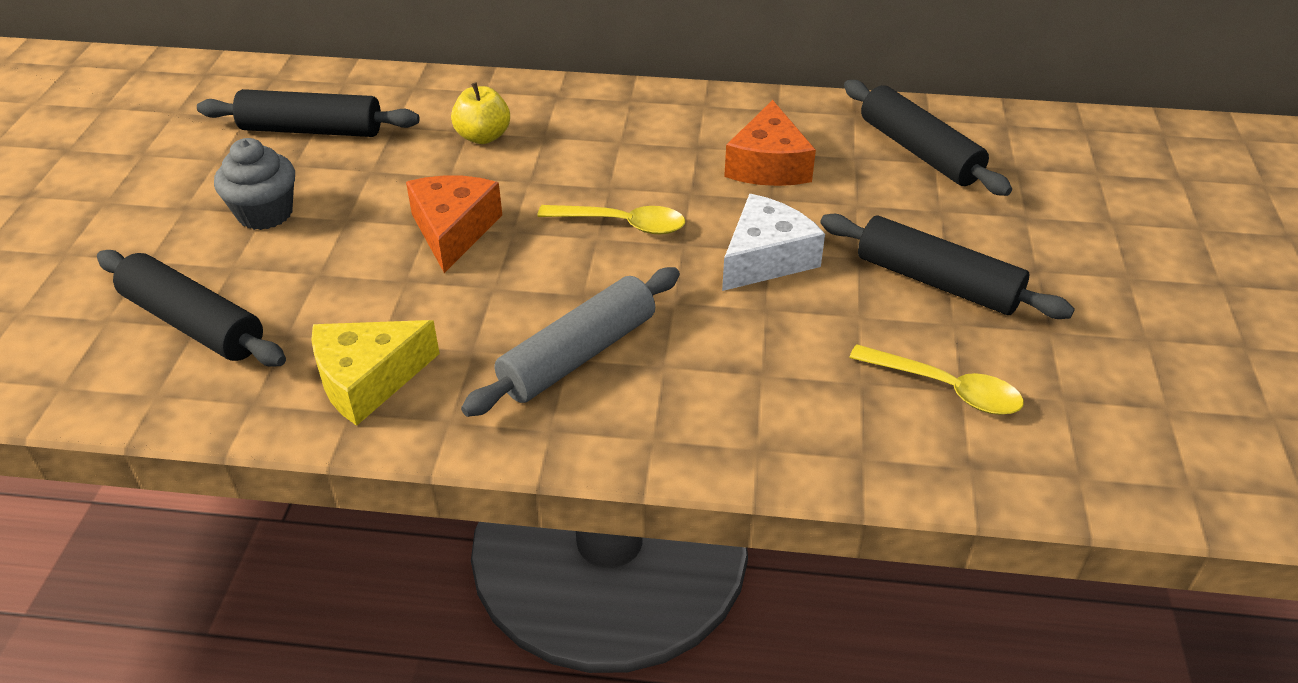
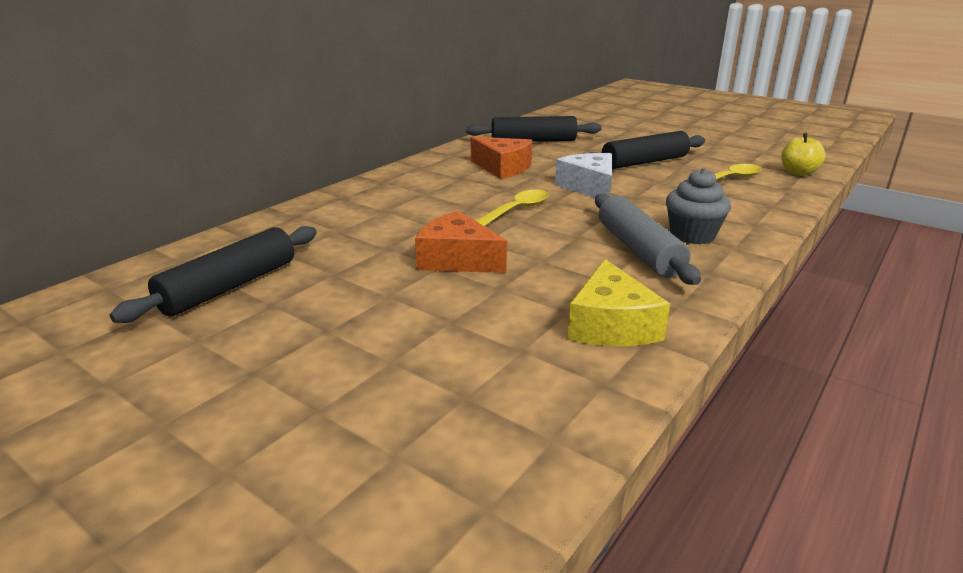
camera: 60 degrees left, 15 degrees down
black rolling pin [97,250,286,367] -> none
grey cupcake [214,138,295,230] -> grey cupcake moved to [666,168,731,244]
yellow apple [451,82,510,144] -> yellow apple moved to [781,133,826,176]

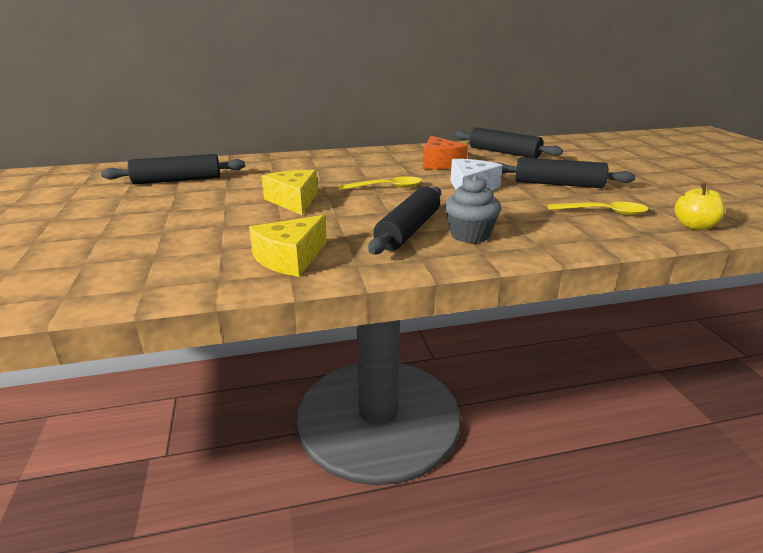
camera: 40 degrees right, 0 degrees up
orange cheese [415,211,507,273] -> yellow cheese [262,170,318,215]
grey rolling pin [595,194,701,285] -> black rolling pin [368,187,441,254]

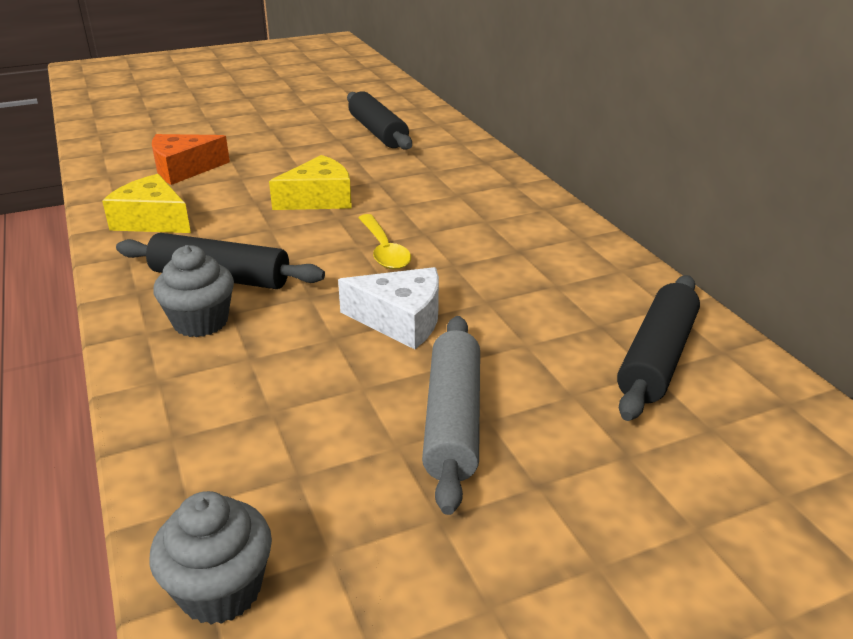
camera: 80 degrees right, 5 degrees up
orange cheese [423,136,468,169] -> orange cheese moved to [152,134,230,185]
black rolling pin [498,157,635,188] -> grey rolling pin [422,316,480,515]
yellow spoon [548,202,649,215] -> none
yellow apple [675,183,725,230] -> grey cupcake [150,491,272,624]

